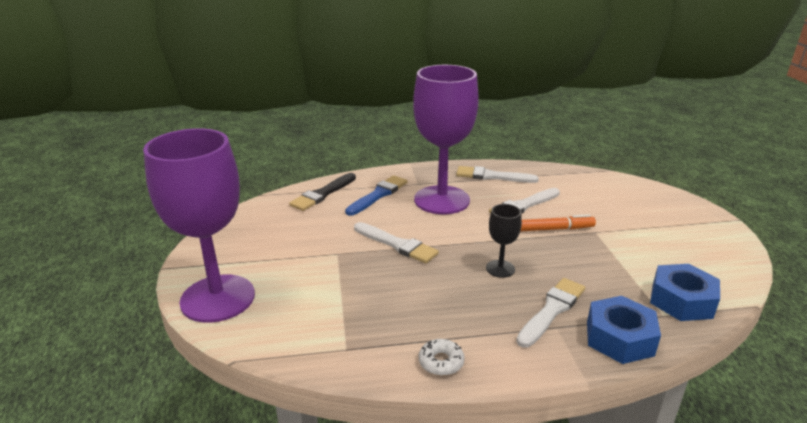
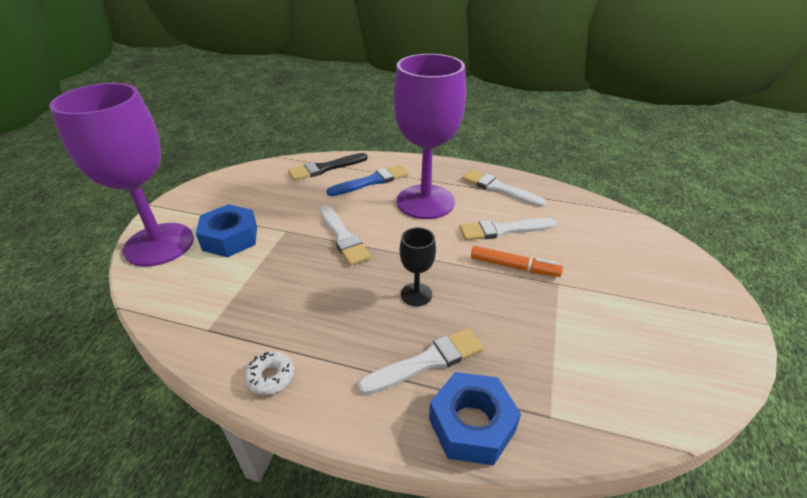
camera: 25 degrees right, 10 degrees up
blue nut [650,264,720,321] -> blue nut moved to [196,204,257,257]

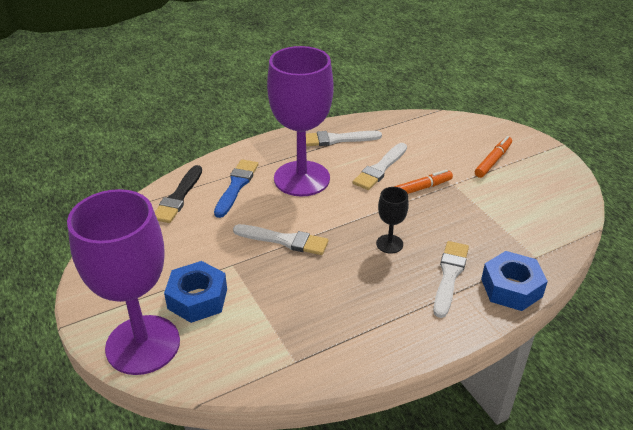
camera: 45 degrees left, 0 degrees up
white donut [244,351,294,395] -> none
none -> orange marker [475,136,512,178]

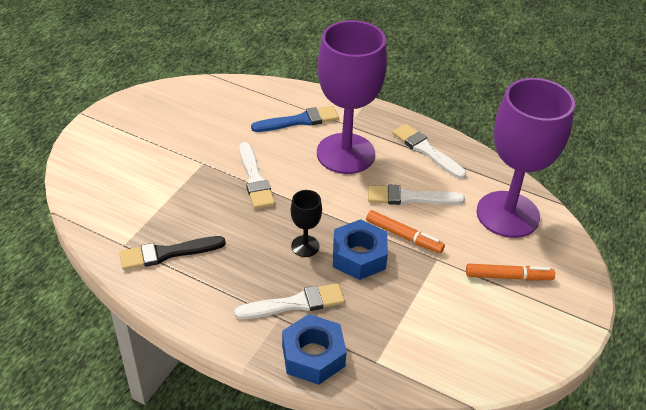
camera: 55 degrees right, 5 degrees up
purple goblet [67,189,180,375] -> purple goblet moved to [476,78,575,238]
black brush [155,165,202,223] -> black brush moved to [119,236,226,270]
blue nut [164,261,227,323] -> blue nut moved to [333,219,388,280]

